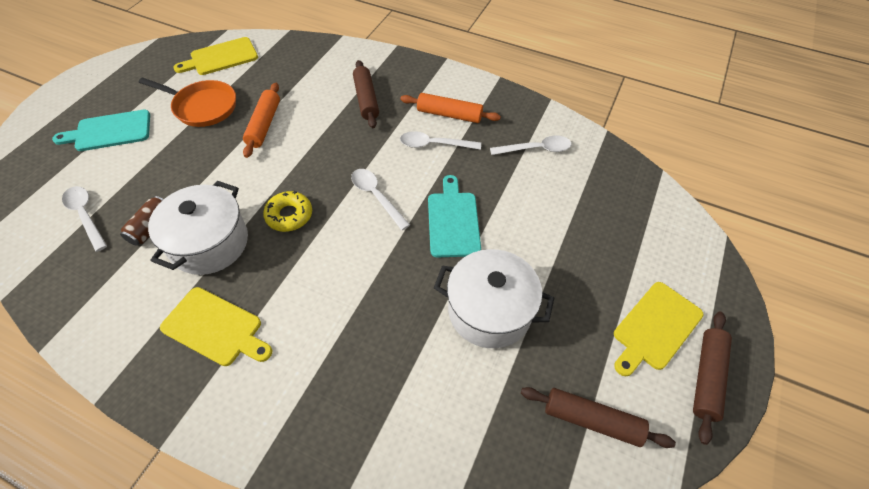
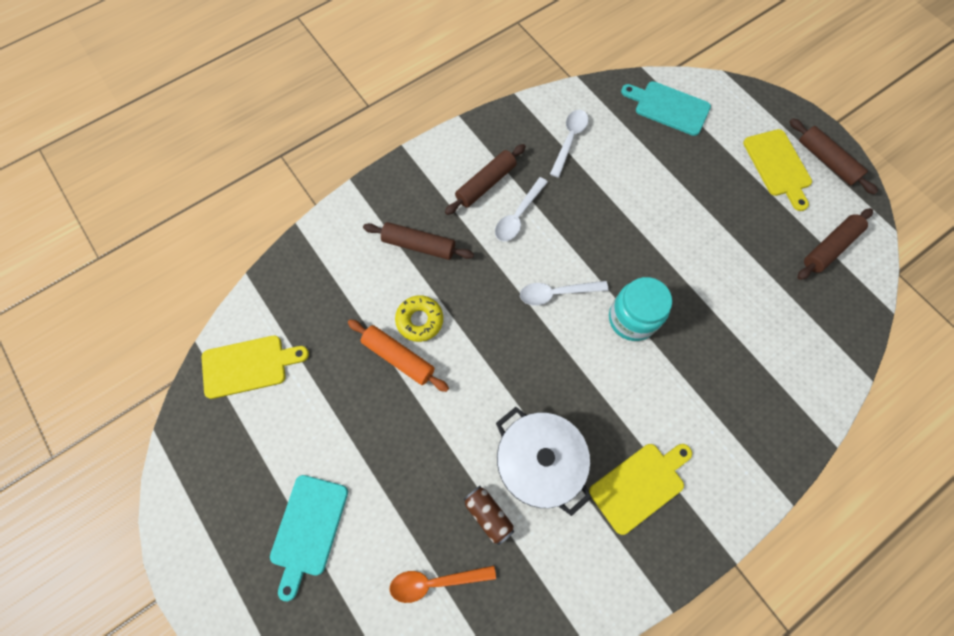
camera: 60 degrees left, 15 degrees up
white spoon [62,186,107,252] -> orange spoon [390,566,496,603]
orange pan [139,77,236,127] -> none
yellow cutting board [173,37,258,75] -> yellow cutting board turned 105 degrees counterclockwise [201,335,309,399]
yellow donut [263,191,312,232] -> yellow donut moved to [395,295,443,342]
orange rolling pin [400,93,501,123] -> brown rolling pin [445,144,526,215]
turquoise cutting board [428,175,481,257] -> turquoise cutting board moved to [621,81,711,136]
white pot [434,249,554,348] -> none
none -> turquoise jar [609,277,672,341]

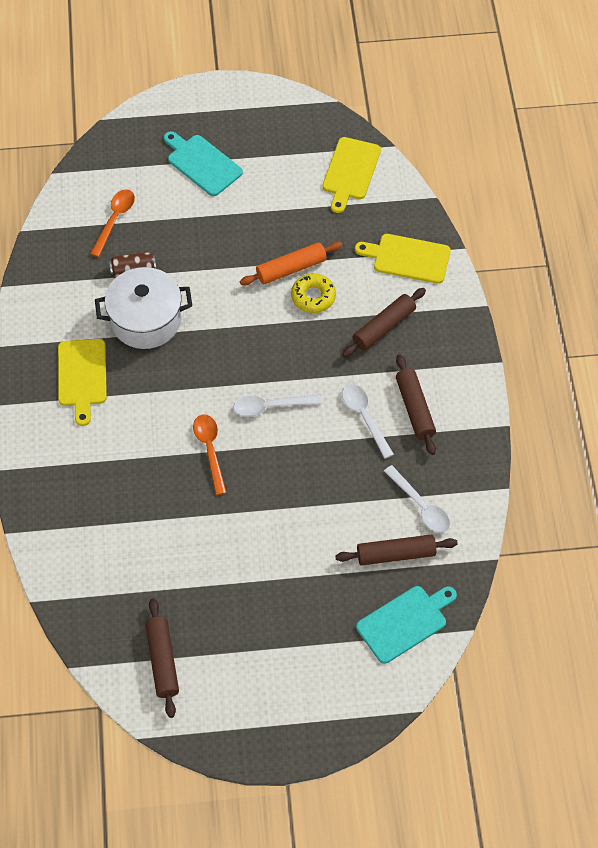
camera: 120 degrees right, 10 degrees down
white spoon [520,281,608,306] -> white spoon turned 120 degrees counterclockwise [233,395,322,417]
turquoise jar [609,277,672,341] -> orange spoon [193,414,227,495]
yellow cutting board [743,129,812,211] -> yellow cutting board moved to [355,234,451,284]
brown rolling pin [789,118,878,194] -> brown rolling pin moved to [335,534,458,565]

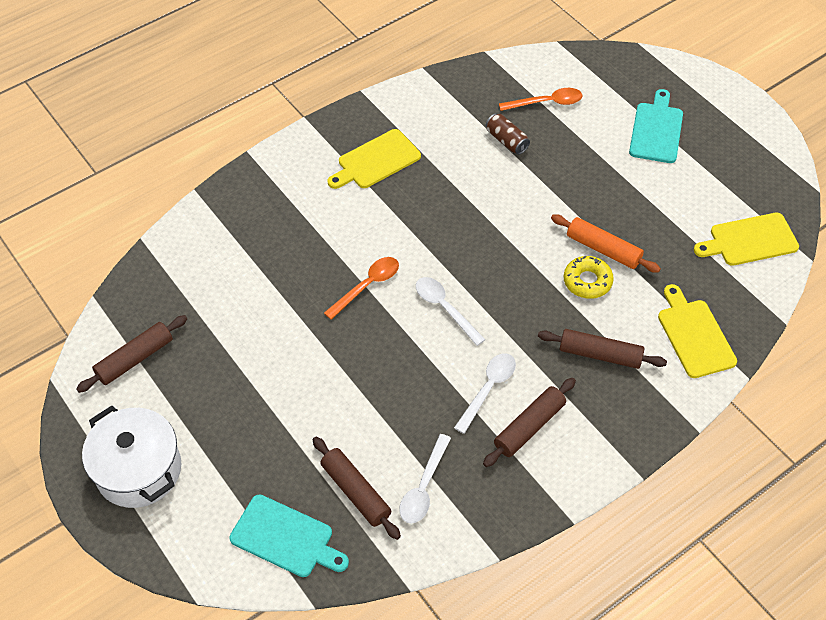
camera: 60 degrees right, 5 degrees down
white pot [95,267,192,349] -> white pot moved to [82,405,181,508]

